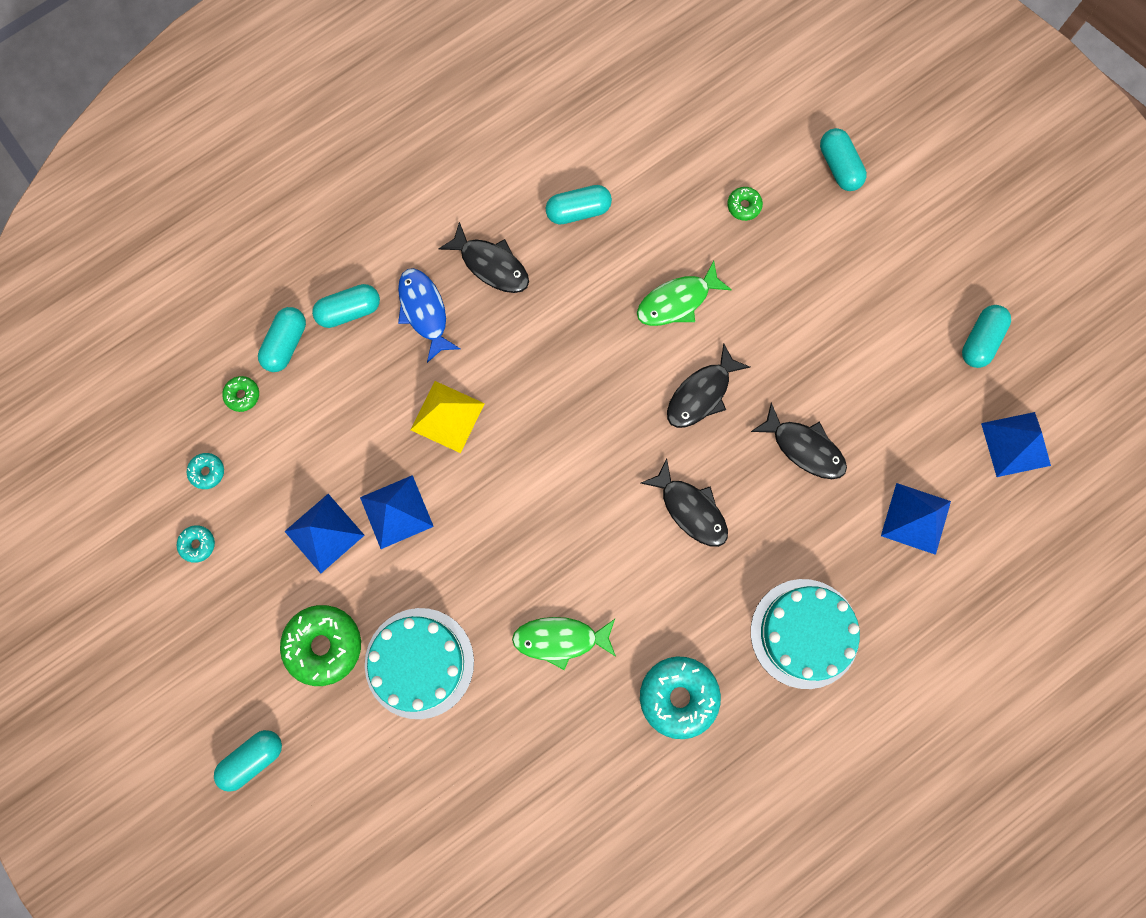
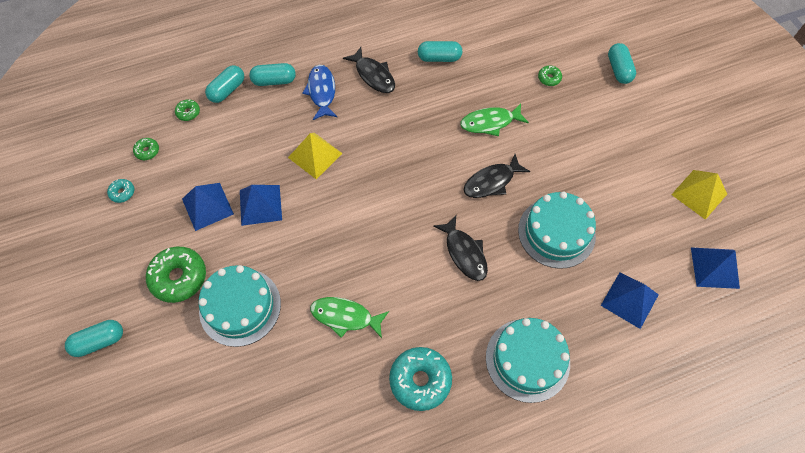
camera: 15 degrees right, 15 degrees down
turquoise donut [187,453,224,489] -> green donut [133,138,159,160]
black fish [751,403,847,479] -> turquoise cake [518,192,596,269]
turquoise capsule [962,305,1011,368] -> yellow pyramid [671,170,727,220]

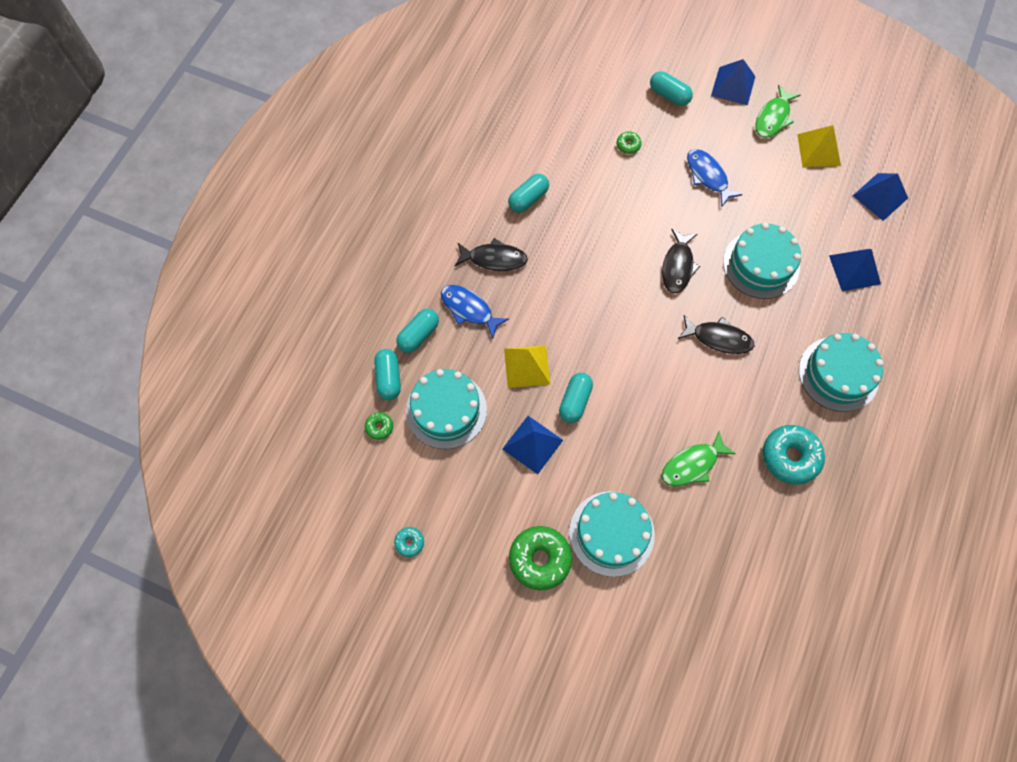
camera: 45 degrees left, 5 degrees up
turquoise capsule [65,320,123,357] -> turquoise capsule moved to [559,373,593,423]
green donut [133,138,159,160] -> none
blue pyramid [182,183,234,231] -> blue pyramid moved to [711,59,755,105]
green fish [460,103,529,136] -> green fish moved to [755,84,800,138]
none -> turquoise cake [406,369,487,449]
none -> blue fish [687,149,742,207]

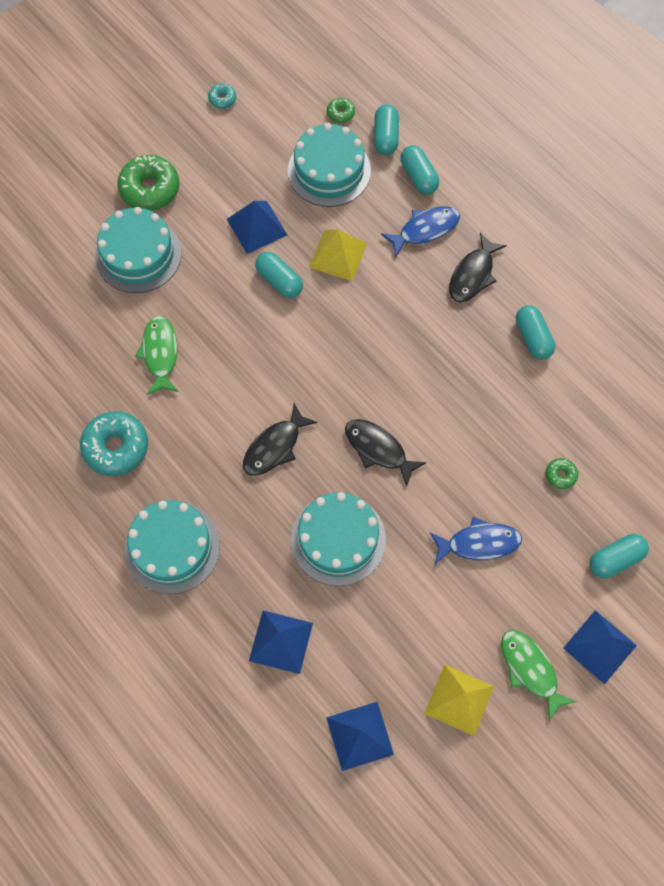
camera: 115 degrees right, 0 degrees up
turquoise capsule [374,349,401,400] -> turquoise capsule turned 75 degrees clockwise [374,104,399,155]

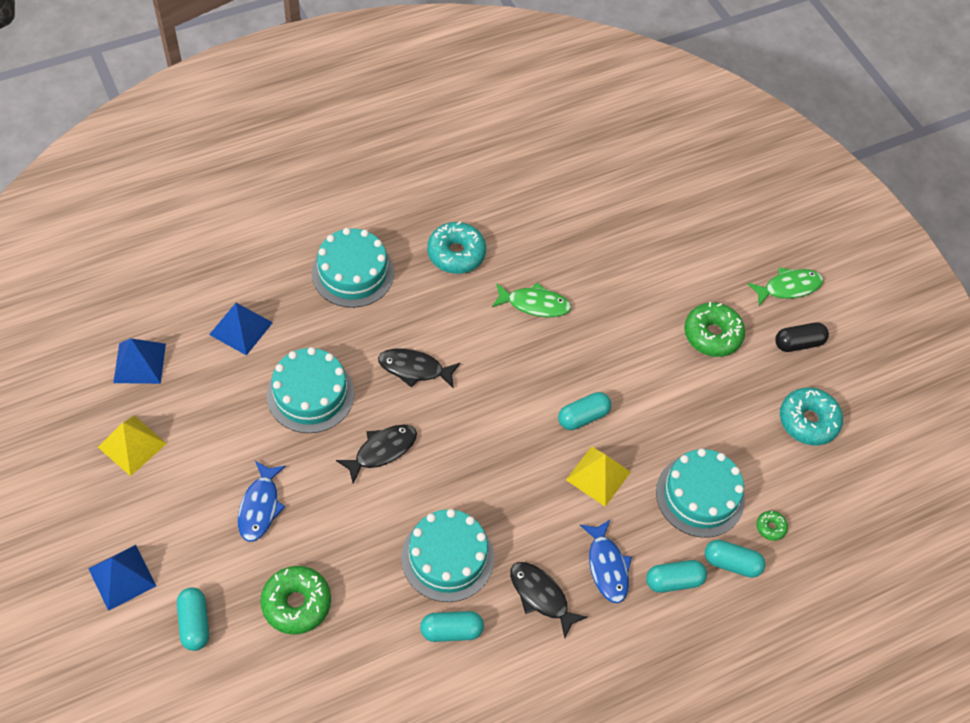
camera: 100 degrees right, 10 degrees down
turquoise cake [95,207,182,293] -> turquoise cake moved to [401,509,494,602]
turquoise donut [208,83,236,109] -> turquoise donut [780,387,843,445], size x2.10
blue pyramid [227,201,287,254] -> none
black fish [243,403,318,476] -> black fish turned 45 degrees counterclockwise [378,348,461,389]
green fish [501,630,577,721] -> green fish moved to [748,267,824,306]
green donut [546,458,578,489] -> green donut [260,566,331,634], size x2.10
none -> black capsule [775,322,829,352]

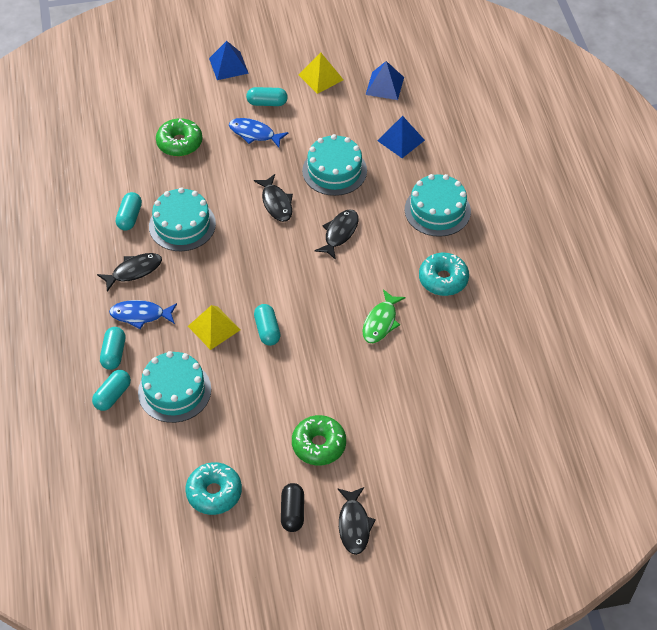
camera: 110 degrees right, 5 degrees down
turquoise capsule [177,587,209,651] -> turquoise capsule moved to [246,87,288,106]
green fish [748,267,824,306] -> black fish [337,487,376,555]
green donut [756,511,788,541] -> none

